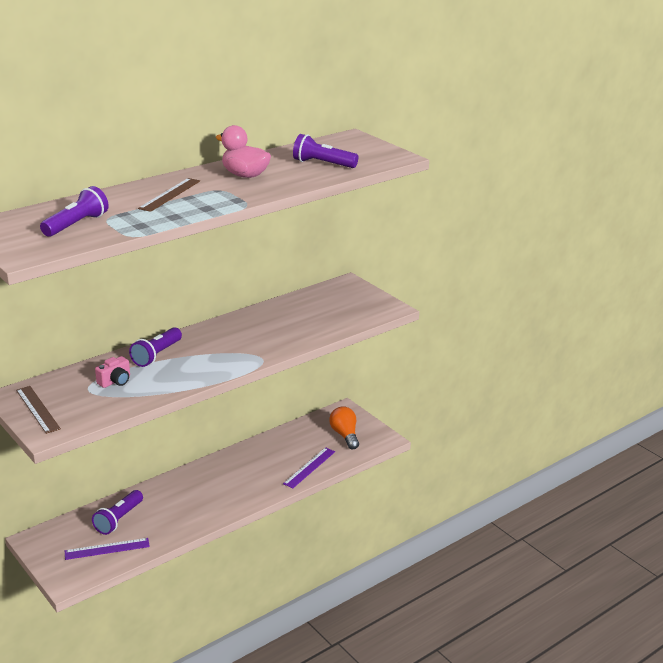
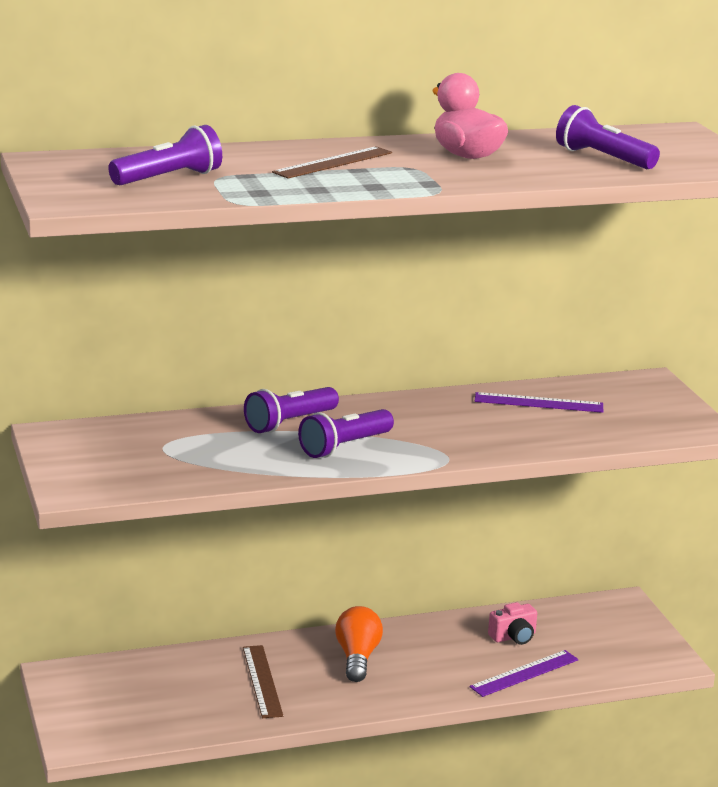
camera: 20 degrees right, 5 degrees down
brown ruler [16,386,61,434] -> brown ruler moved to [243,645,283,718]
purple ruler [65,538,150,560] -> purple ruler moved to [475,392,604,413]
purple flashlight [92,490,143,535] -> purple flashlight moved to [298,409,394,458]
pink camera [95,356,130,388] -> pink camera moved to [488,602,537,645]
orange light bulb [329,406,359,449] -> orange light bulb moved to [335,606,383,682]

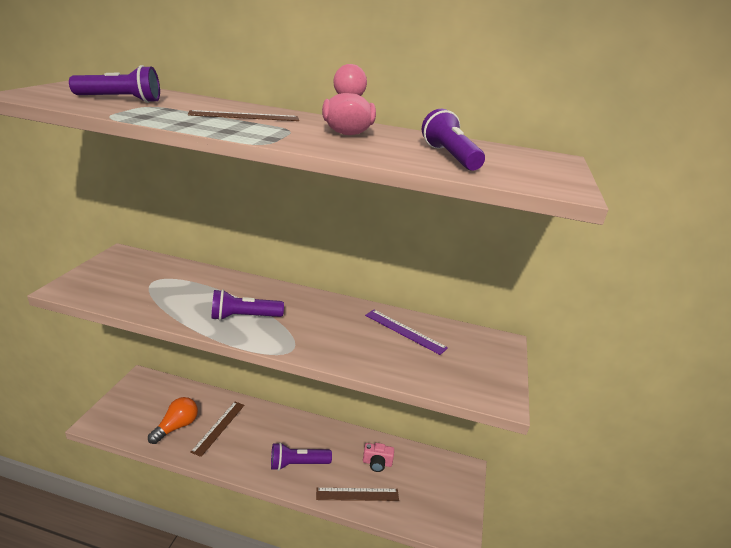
camera: 30 degrees right, 5 degrees up
purple flashlight [244,387,339,433] -> purple flashlight moved to [271,442,332,471]
orange light bulb [335,606,383,682] -> orange light bulb moved to [148,397,198,444]
purple ruler [469,650,578,697] -> brown ruler [316,488,399,501]

